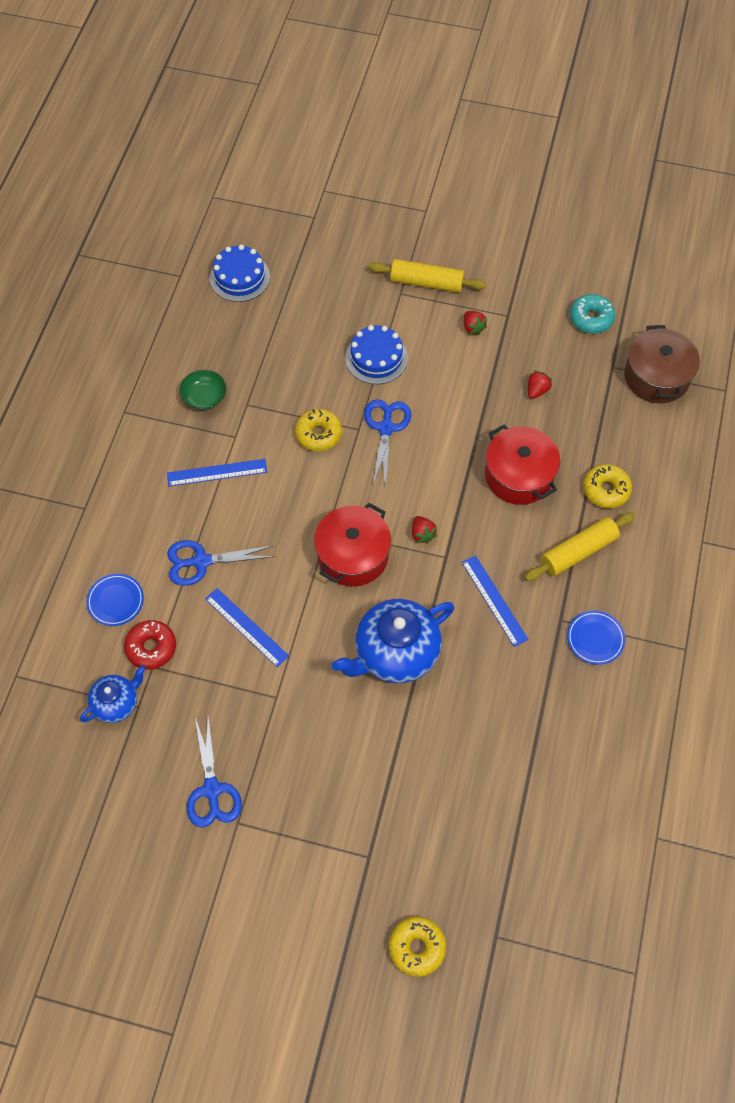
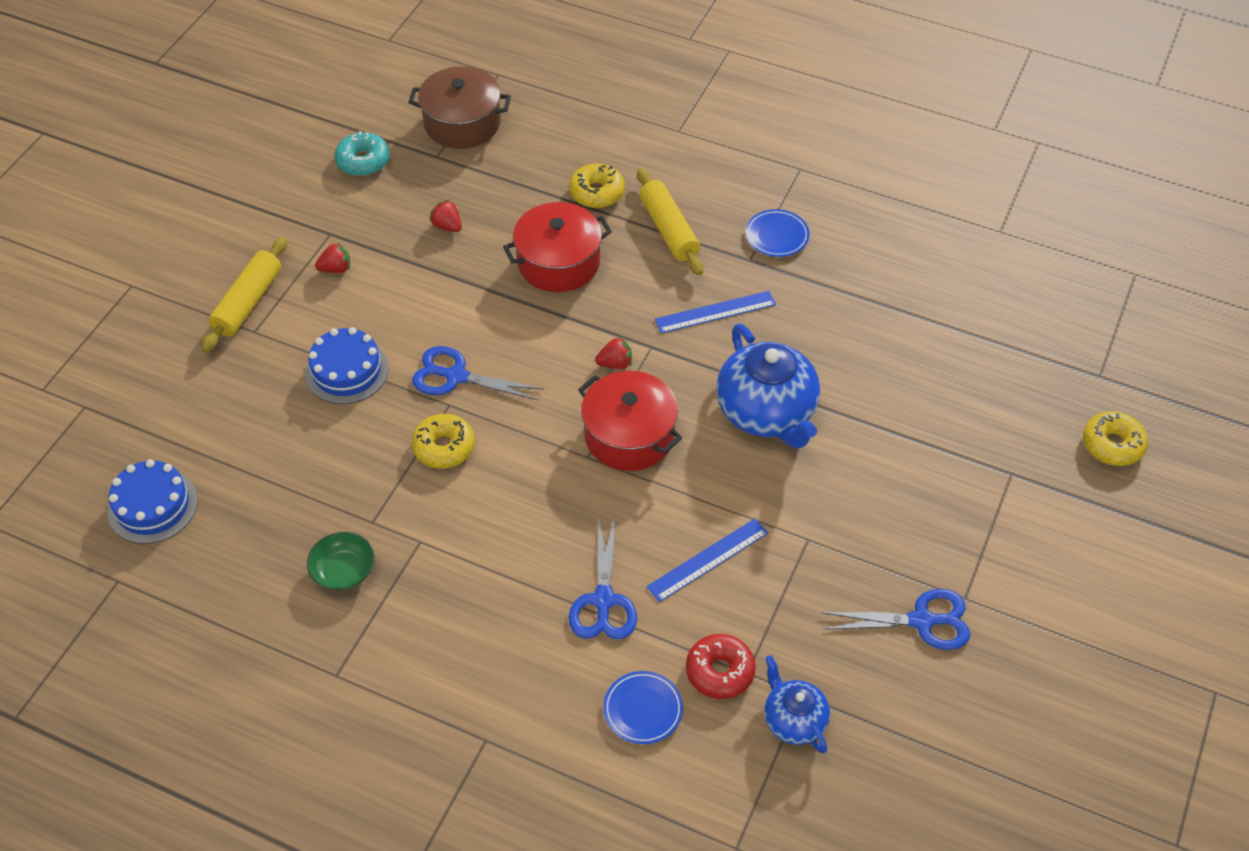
camera: 80 degrees left, 10 degrees down
blue ruler [167,459,267,486] -> none

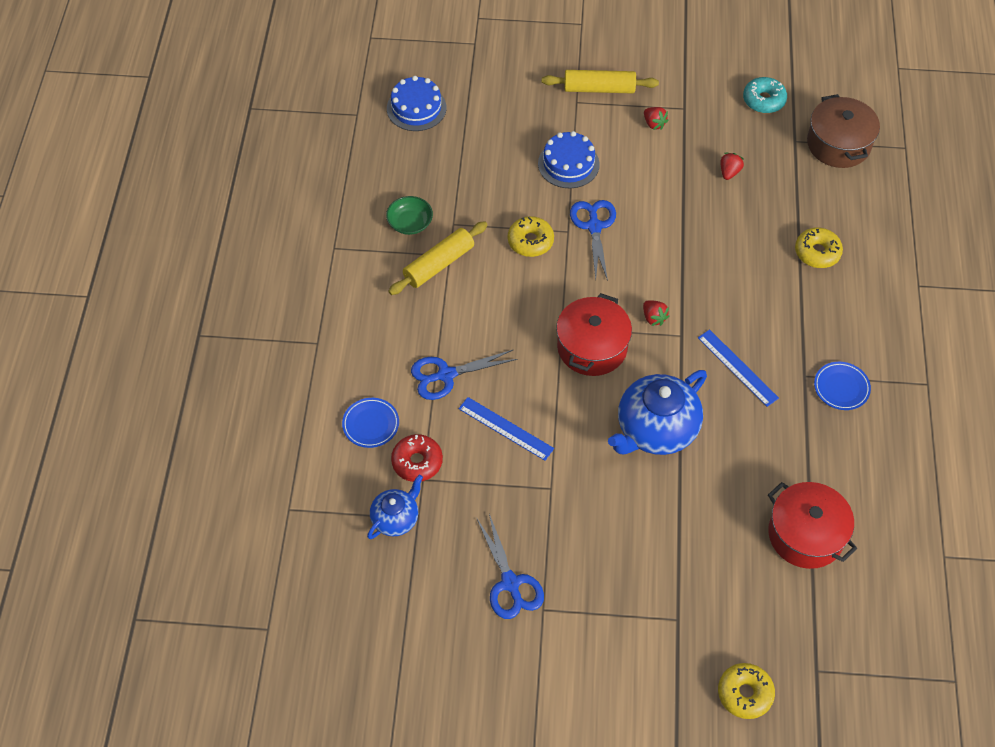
camera: 70 degrees right, 5 degrees up
red pot [503,202,612,292] -> red pot moved to [768,482,857,569]
yellow rolling pin [637,168,703,275] -> yellow rolling pin moved to [388,221,487,295]

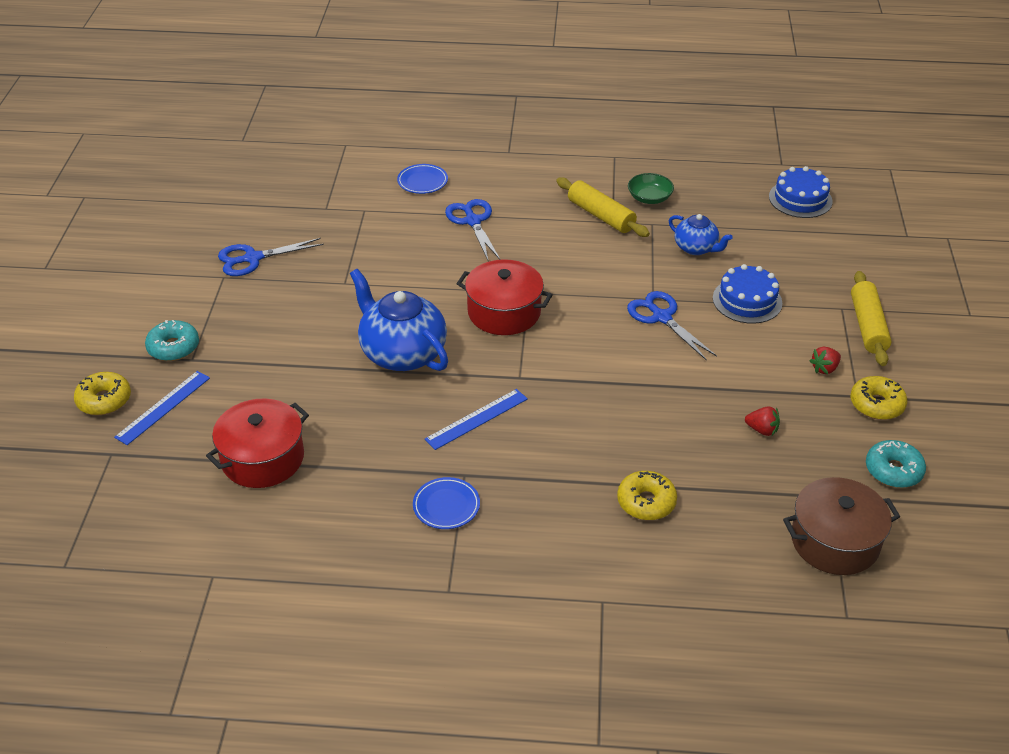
camera: 90 degrees right, 15 degrees down
blue teapot [367,475,423,539] -> blue teapot moved to [669,214,733,255]
red donut [391,434,443,482] -> none
blue ruler [459,397,554,461] -> blue ruler moved to [114,371,210,445]
yellow donut [508,216,554,257] -> yellow donut moved to [850,376,908,420]
blue scissors [570,200,616,281] -> blue scissors turned 120 degrees counterclockwise [627,291,717,361]
red strawberry [643,300,669,326] -> none
none -> turquoise donut [145,320,199,361]

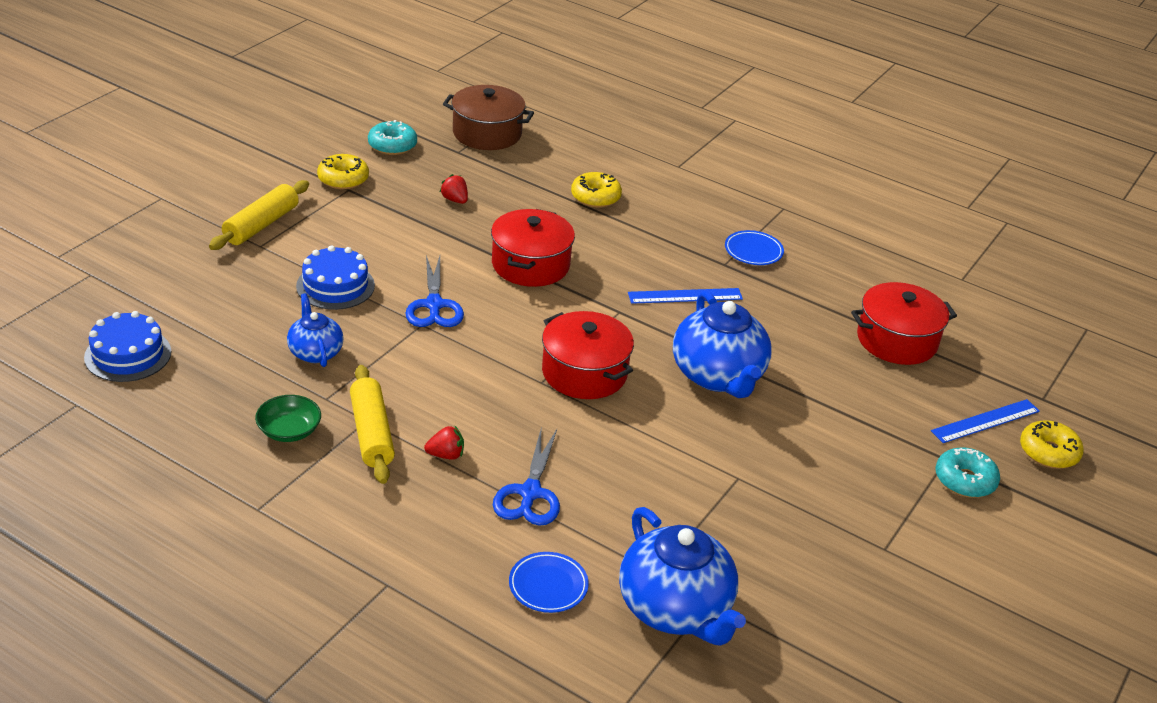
camera: 155 degrees left, 5 degrees down
blue scissors [218,238,324,276] -> none
red strawberry [810,347,841,374] -> red strawberry moved to [424,425,464,460]
none -> red pot [491,209,575,287]
none -> blue teapot [619,507,746,646]

